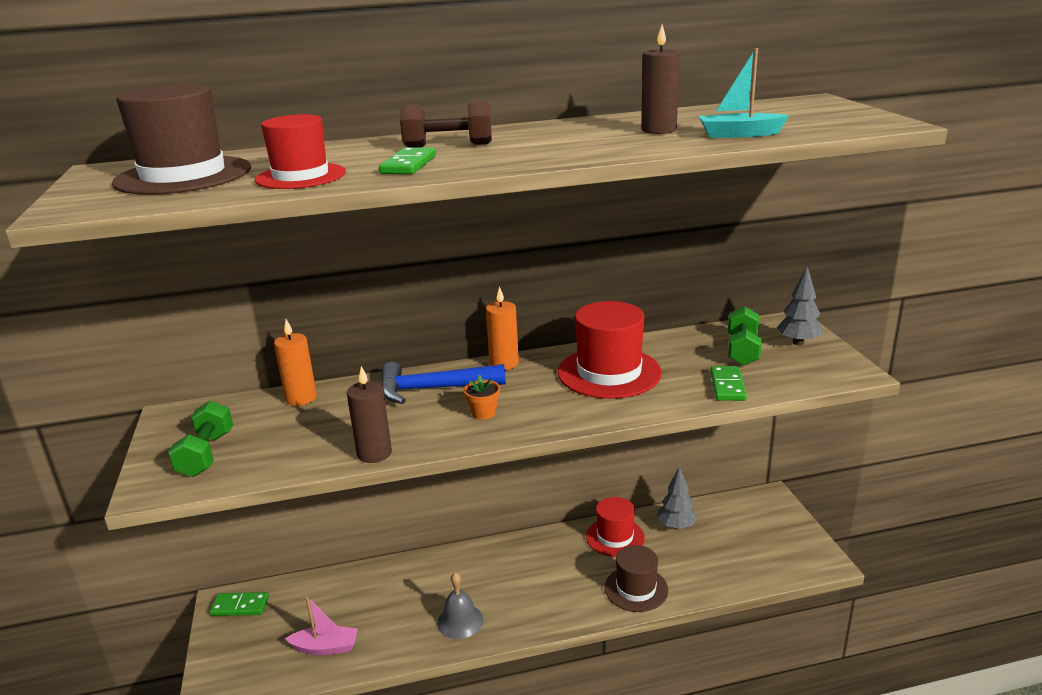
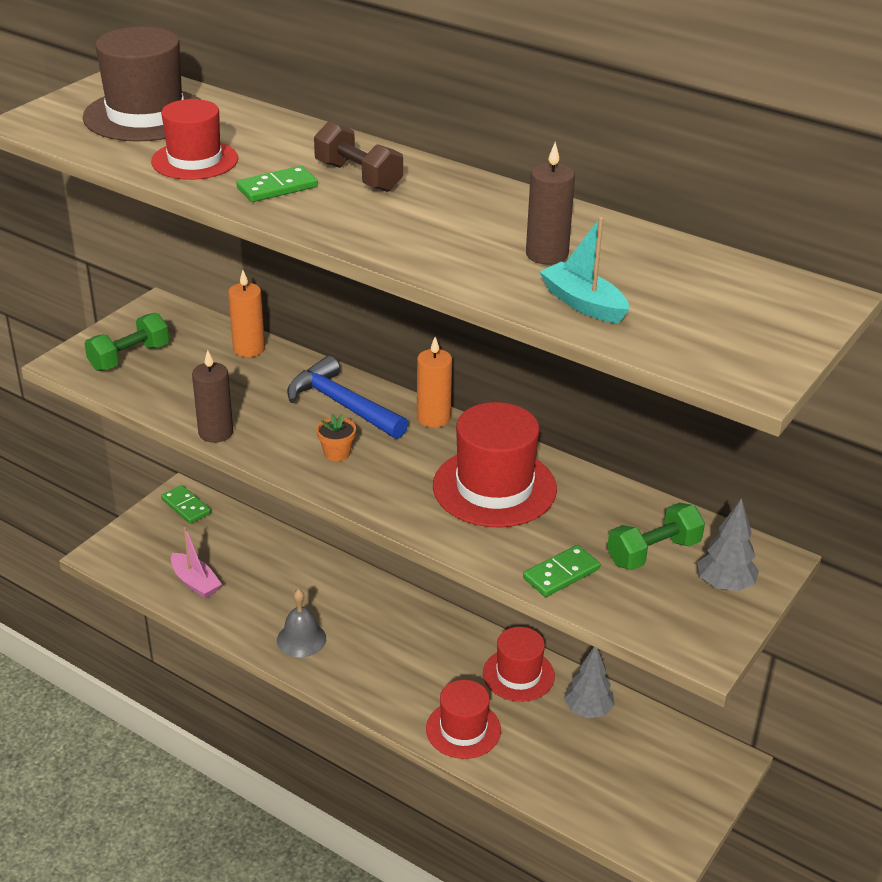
camera: 45 degrees right, 10 degrees up
brown hat [605,545,668,612] -> red hat [426,680,501,759]

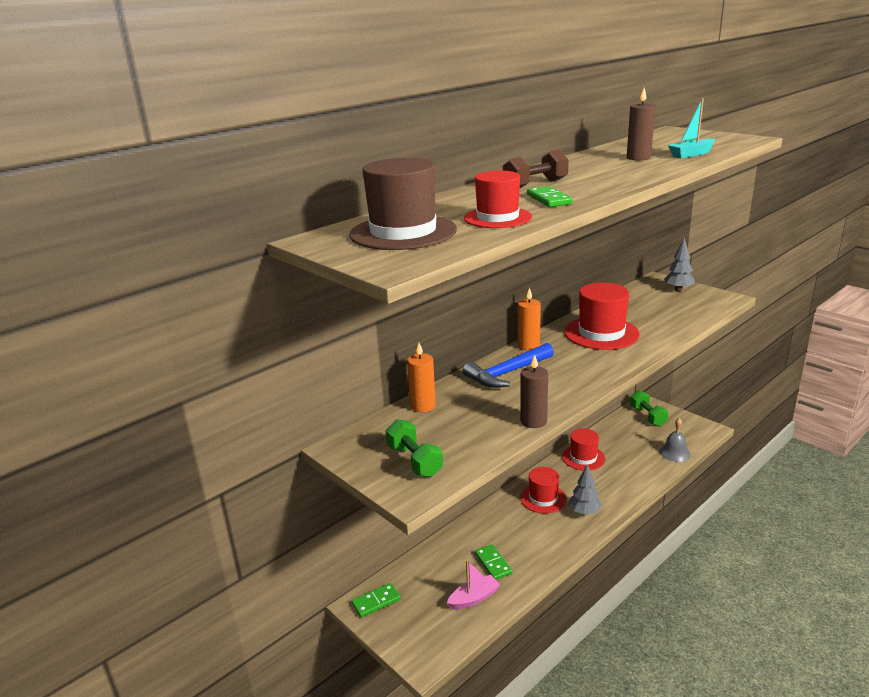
camera: 75 degrees left, 10 degrees down
grey bell [277,589,326,657] -> grey bell moved to [659,418,691,462]
orange flower pot [316,414,356,461] -> none
red hat [426,680,501,759] -> red hat moved to [520,467,567,514]
green domino [523,545,600,597] -> green domino moved to [475,544,512,580]
grey tree [564,647,615,718] -> grey tree moved to [568,464,602,515]
green dumbbell [607,503,705,570] -> green dumbbell moved to [630,390,668,427]

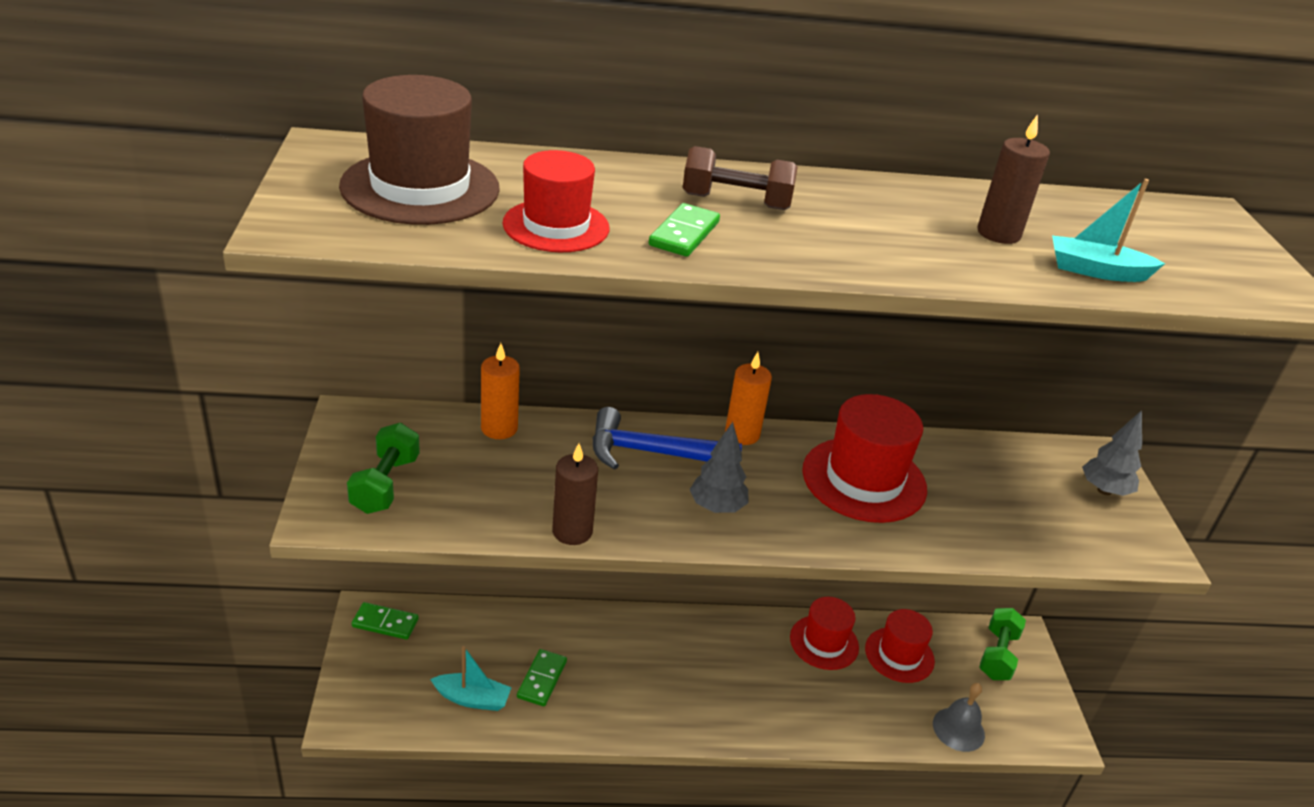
camera: 35 degrees right, 10 degrees up
pink boat [447,560,500,610] -> turquoise boat [430,646,512,711]
red hat [520,467,567,514] -> red hat moved to [865,609,935,683]
grey tree [568,464,602,515] -> grey tree moved to [689,422,749,513]

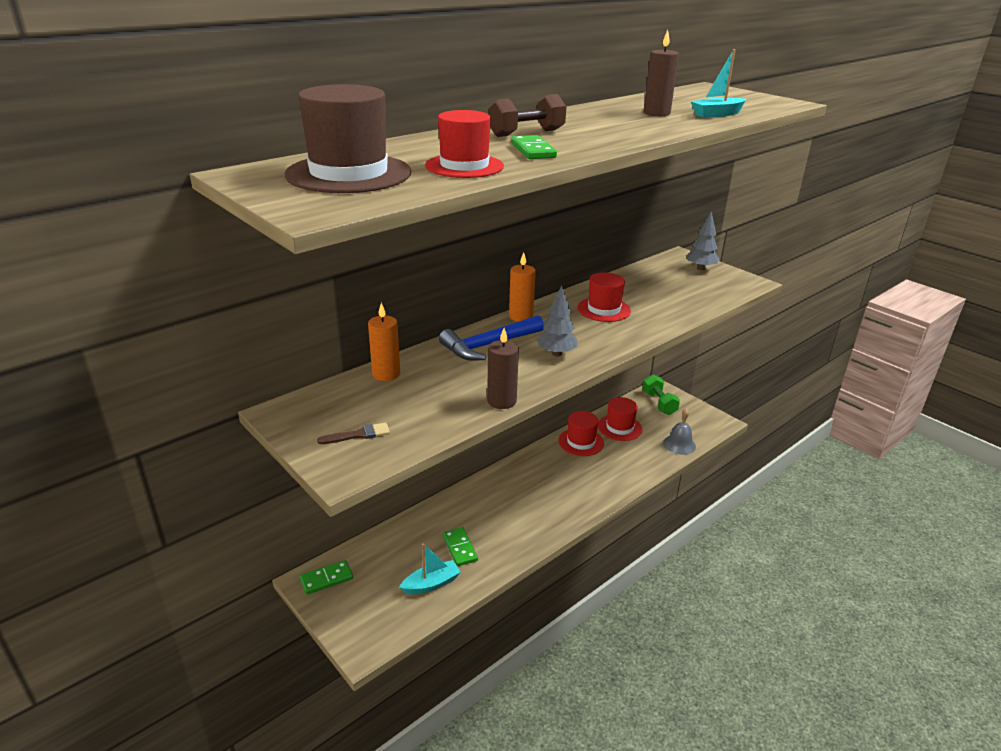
camera: 35 degrees left, 5 degrees down
green dumbbell [347,423,420,514] -> brown brush [317,422,390,444]
red hat [802,394,927,523] -> red hat [578,272,631,322], size x0.66

